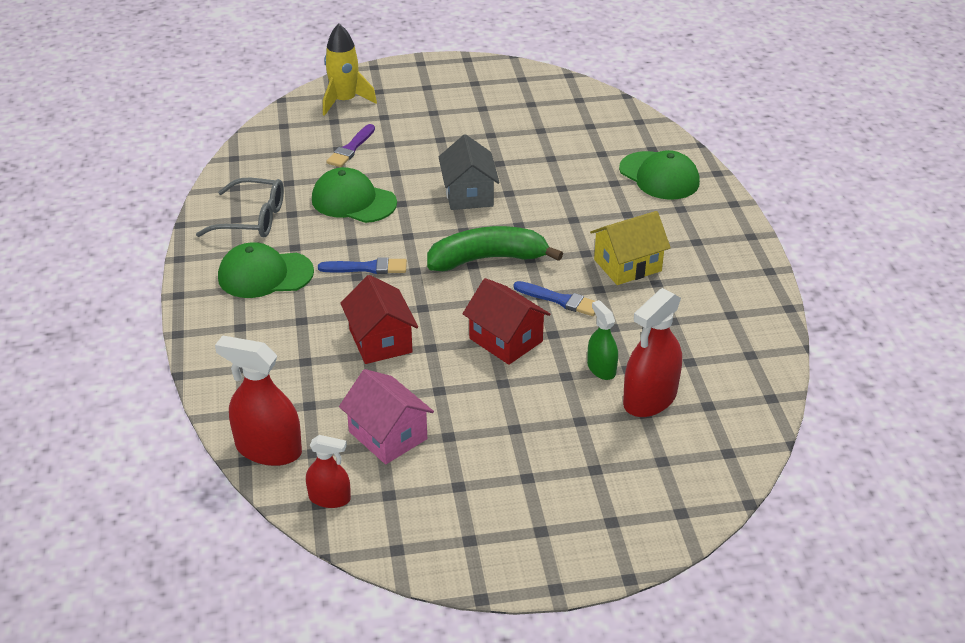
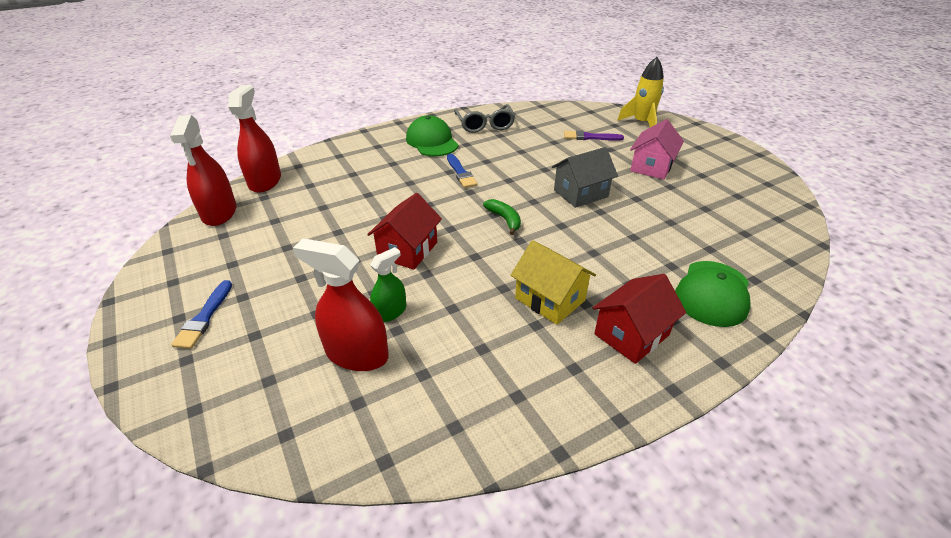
camera: 70 degrees right, 0 degrees up
red spray bottle [306,435,351,508] -> red spray bottle [170,115,236,226], size x1.72
green cap [312,167,397,223] -> none
pink house [339,369,434,464] -> pink house moved to [630,119,684,180]
red house [340,275,418,364] -> red house moved to [592,274,686,364]
green banana [427,226,563,271] -> green banana [483,199,521,235], size x0.51
blue brush [513,281,595,316] -> blue brush moved to [171,280,232,349]

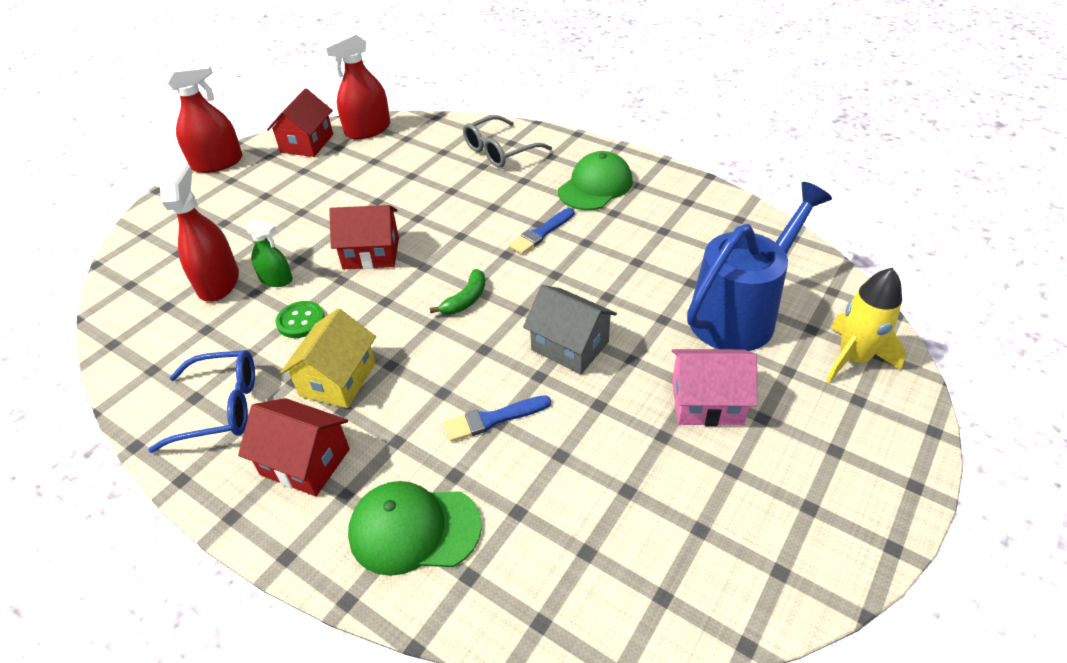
camera: 65 degrees right, 5 degrees up
blue brush [171,280,232,349] -> blue brush moved to [444,395,551,442]
red spray bottle [228,85,281,193] -> red spray bottle moved to [164,61,243,173]
grey glasses [454,104,515,133] -> grey glasses moved to [463,115,552,168]
purple brush [564,130,624,141] -> blue watering can [687,182,832,351]
none -> blue glasses [148,350,255,453]
none -> red house [267,88,333,157]
none -> green button [276,301,325,338]

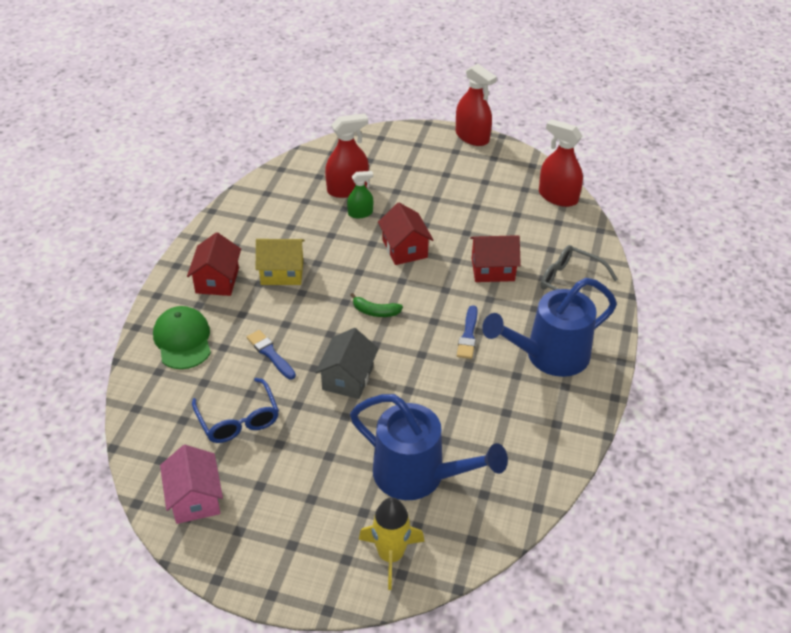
camera: 70 degrees right, 0 degrees up
blue glasses [148,350,255,453] -> blue glasses moved to [192,378,279,443]
green spray bottle [245,219,293,287] -> green spray bottle turned 105 degrees counterclockwise [347,171,373,218]
red house [267,88,333,157] -> red house moved to [470,235,521,282]
green button [276,301,325,338] -> none
blue brush [509,208,574,254] -> blue brush turned 105 degrees counterclockwise [457,305,478,359]
green cap [558,151,633,210] -> blue watering can [482,278,617,377]
pink house [672,349,757,426] -> pink house moved to [160,445,223,524]

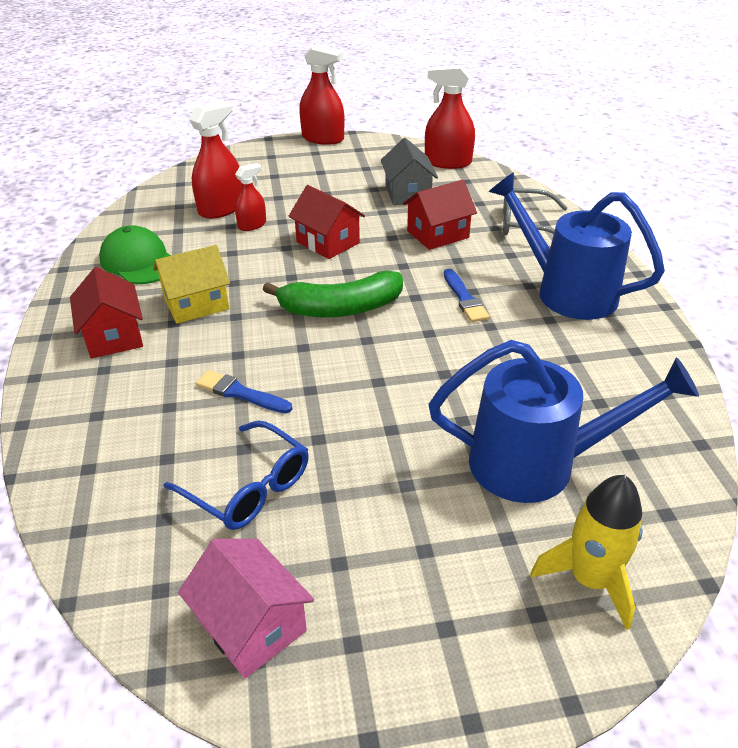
camera: 25 degrees left, 5 degrees down
green cap [153,306,211,369] -> green cap moved to [99,225,171,284]
grey house [315,328,379,399] -> grey house moved to [381,138,438,205]
green spray bottle [347,171,373,218] -> red spray bottle [235,163,266,231]
green banana [350,293,403,317] -> green banana [262,270,403,317], size x1.95
blue watering can [482,278,617,377] -> blue watering can turned 90 degrees clockwise [489,172,665,320]

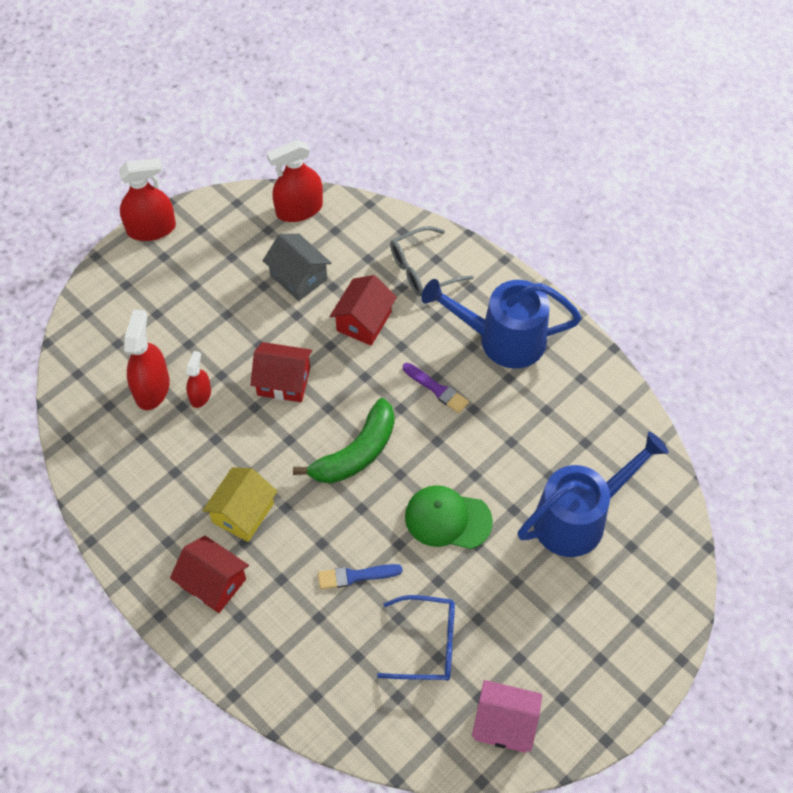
camera: 35 degrees left, 20 degrees up
green cap [99,225,171,284] -> green cap moved to [405,485,493,549]
blue brush [444,269,490,322] -> purple brush [403,363,469,413]
yellow rocket [530,475,643,630] -> none

